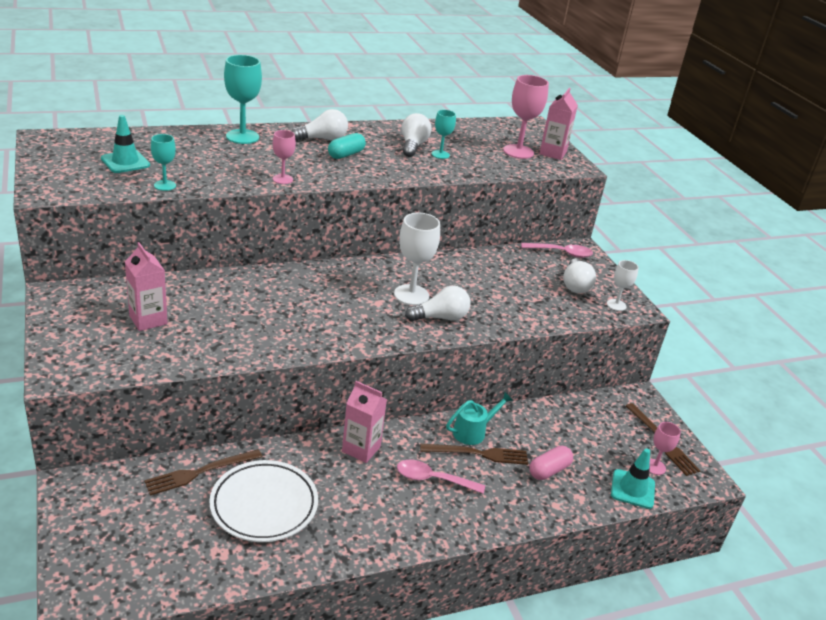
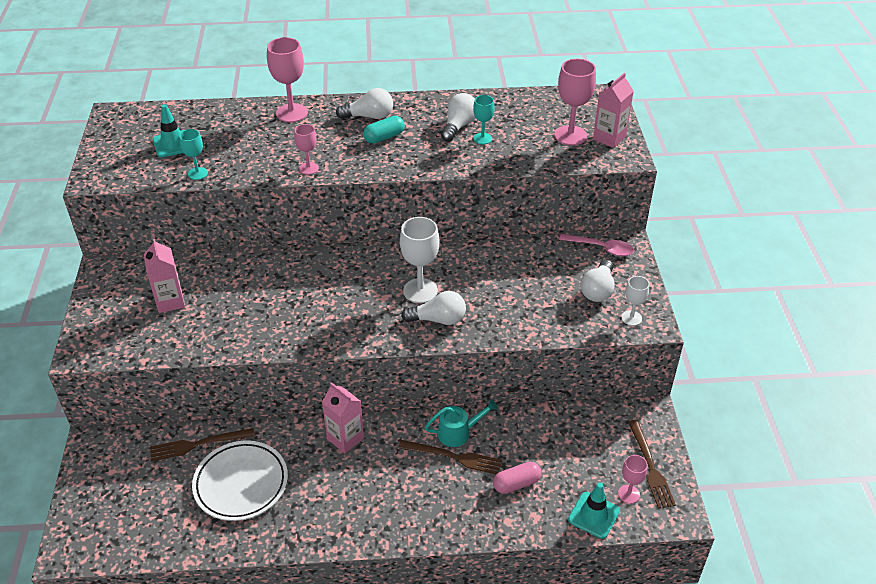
camera: 20 degrees right, 10 degrees up
turquoise goblet [224,55,262,144] -> pink goblet [267,37,308,122]
pink spoon [397,460,485,494] -> none

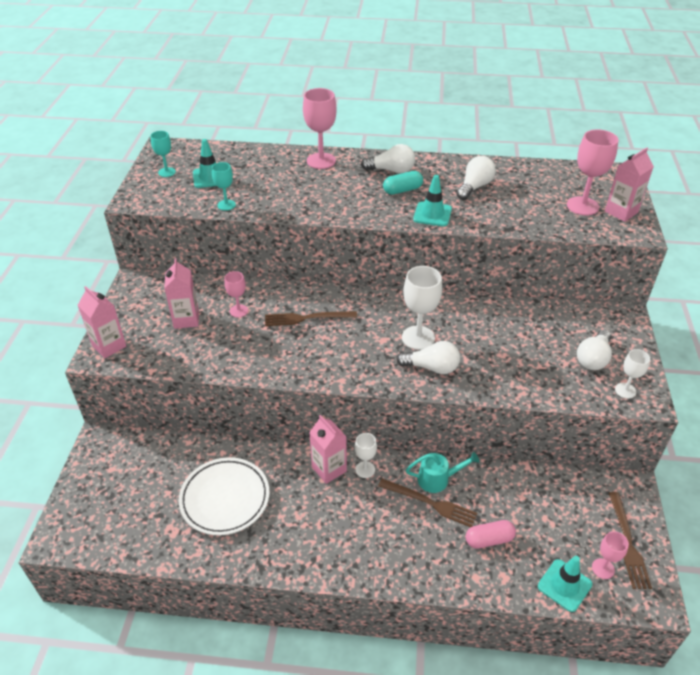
camera: 10 degrees right, 0 degrees up
brown fork [150,428,255,461] -> brown fork moved to [265,311,357,326]
pink goblet [294,124,319,175] -> pink goblet moved to [224,271,248,317]
turquoise goblet [473,95,495,144] -> turquoise goblet moved to [151,131,176,177]
pink spoon [559,234,634,256] -> none
none -> pink carton [78,286,126,359]
none -> white goblet [355,433,377,478]
none -> turquoise traffic cone [413,175,452,227]

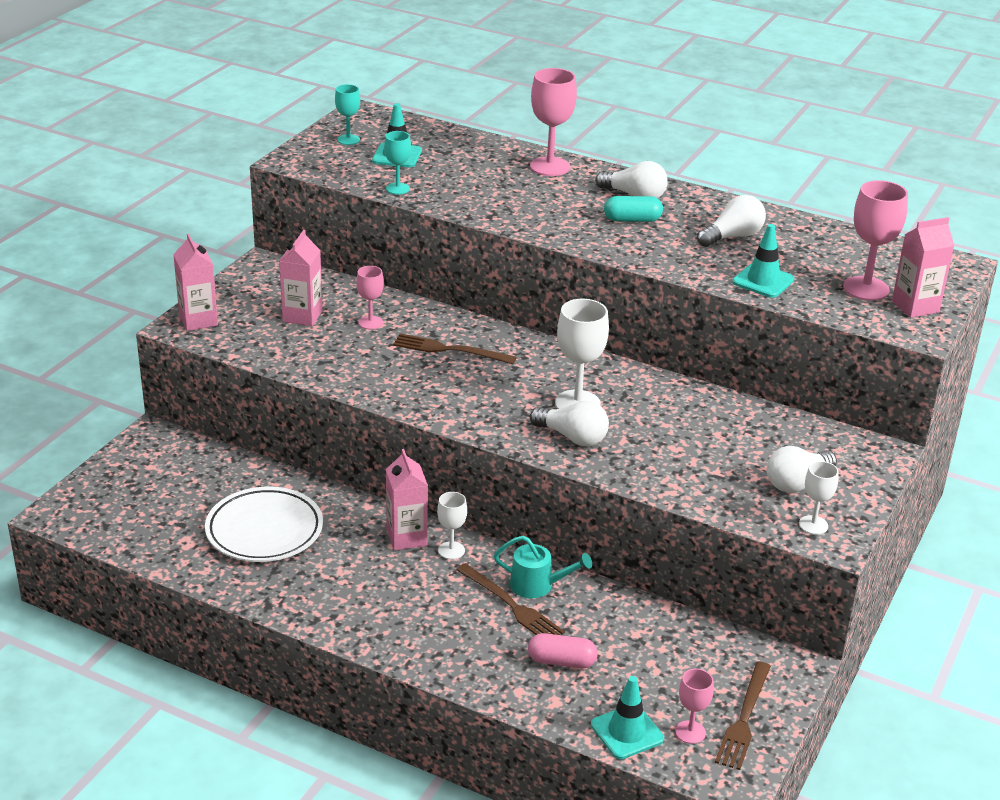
camera: 20 degrees right, 10 degrees down
turquoise traffic cone [413,175,452,227] -> turquoise traffic cone moved to [732,224,795,298]

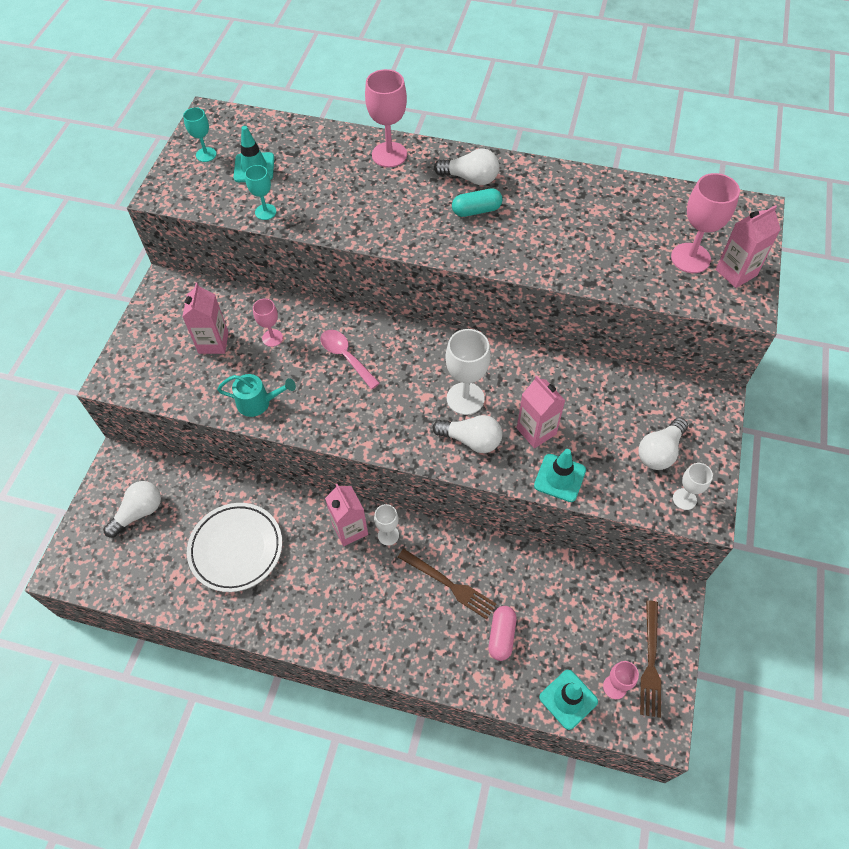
camera: 10 degrees left, 25 degrees up
pink carton [173,233,218,331] -> pink carton moved to [517,375,566,449]
brown fork [393,333,517,364] -> pink spoon [321,330,380,389]
turquoise watering can [494,536,592,598] -> turquoise watering can moved to [217,374,296,417]
pink capsule [528,633,598,668] -> pink capsule turned 75 degrees counterclockwise [489,606,517,661]
white light bulb [697,195,766,247] -> white light bulb moved to [103,481,161,538]
turquoise traffic cone [732,224,795,298] -> turquoise traffic cone moved to [534,449,586,502]

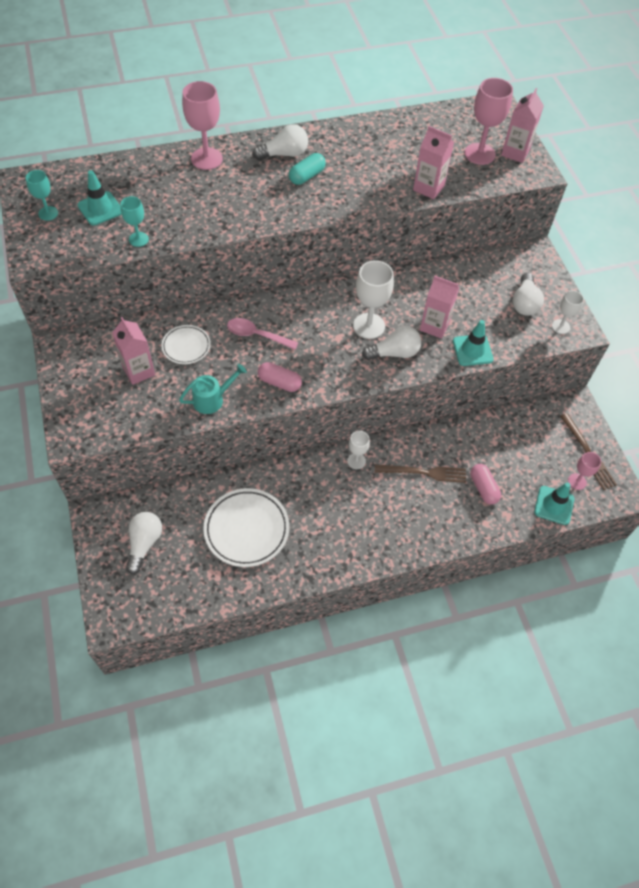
camera: 35 degrees left, 0 degrees up
pink goblet [253,299,283,347] -> white plate [161,325,211,364]
pink carton [325,484,368,546] -> pink carton moved to [413,126,454,199]
none -> pink capsule [258,362,302,392]

